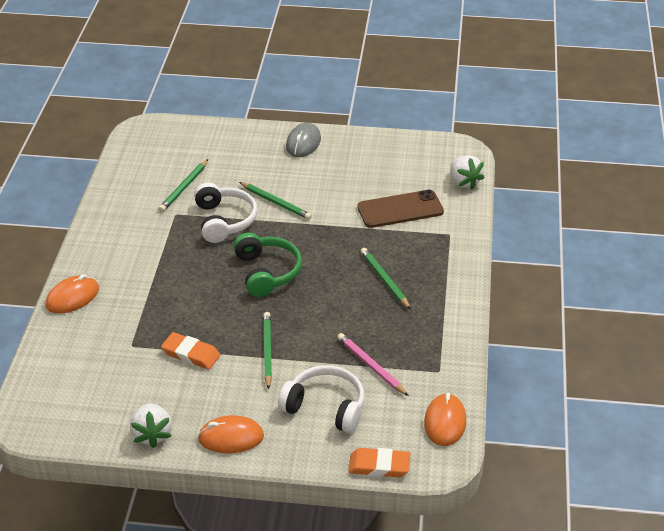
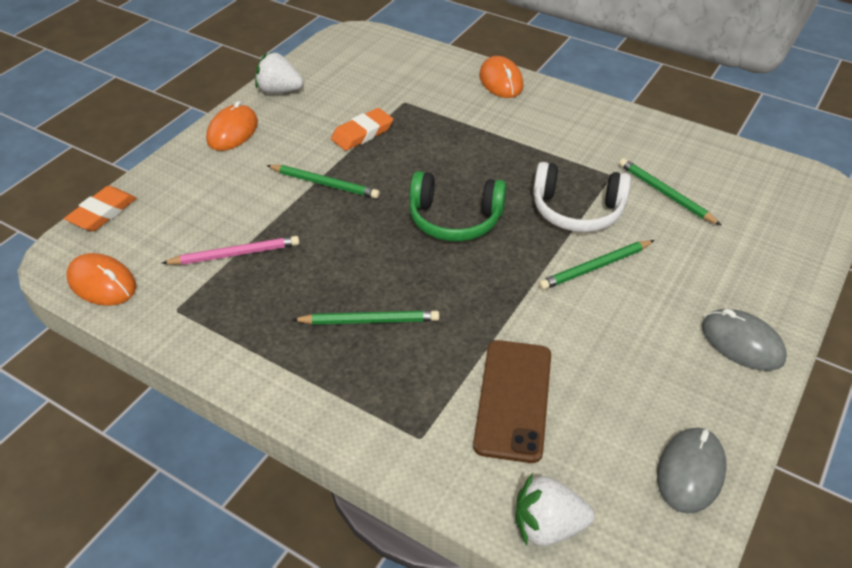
camera: 115 degrees right, 5 degrees up
white headphones [278,365,364,433] -> none
none -> grey mouse [657,428,727,513]

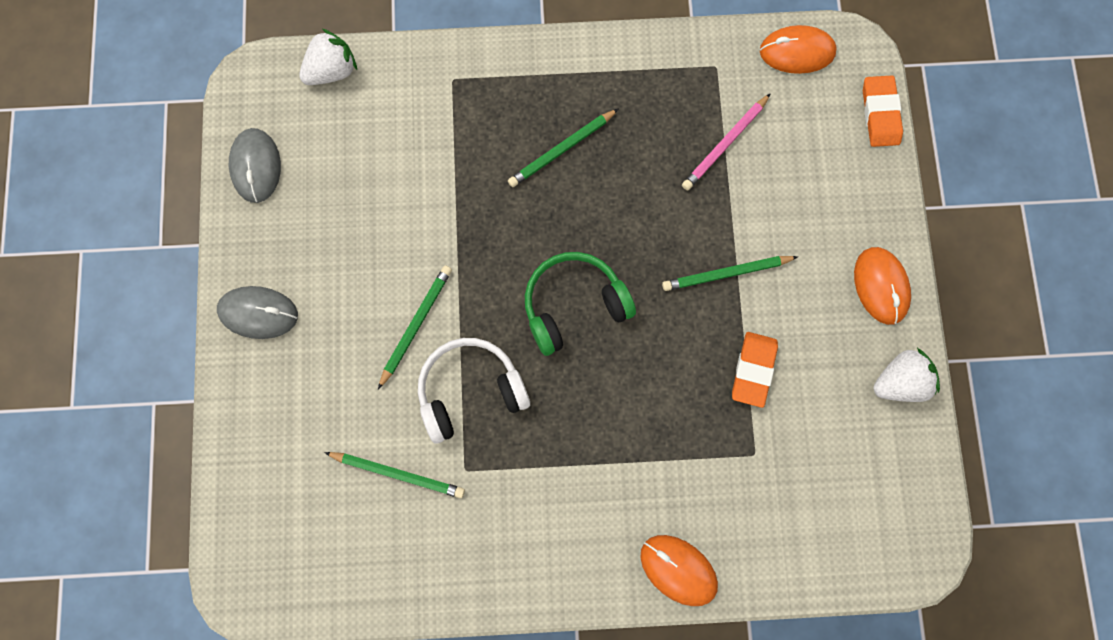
camera: 145 degrees right, 30 degrees up
brown phone [473,340,551,463] -> none

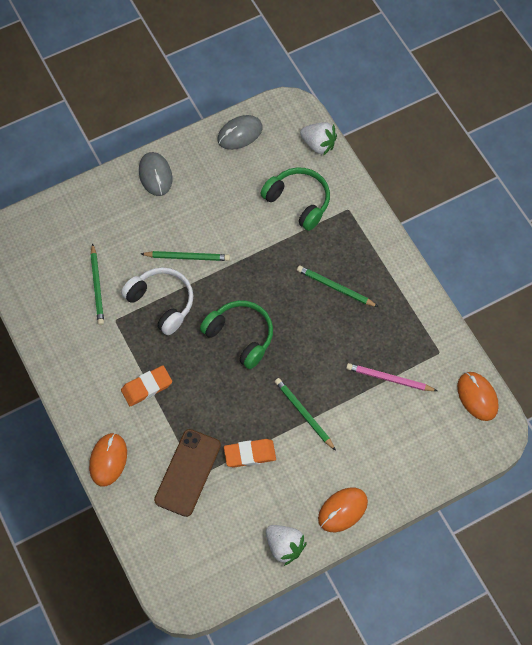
camera: 65 degrees right, 10 degrees down
orange eraser [863,75,903,147] -> orange eraser moved to [121,365,172,406]
none -> brown phone [154,429,221,517]
none -> green headphones [260,167,330,231]

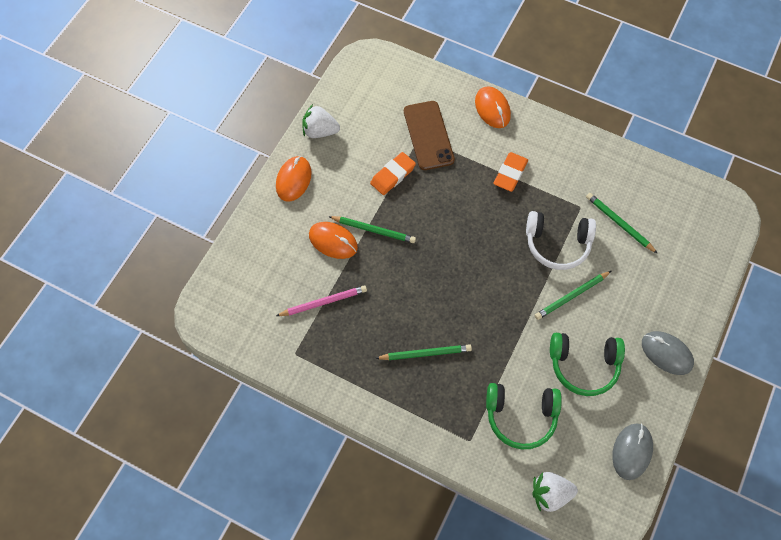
camera: 145 degrees right, 0 degrees up
green headphones [200,300,273,369] -> green headphones moved to [550,333,625,396]
orange mouse [457,372,499,421] -> orange mouse moved to [309,222,358,259]

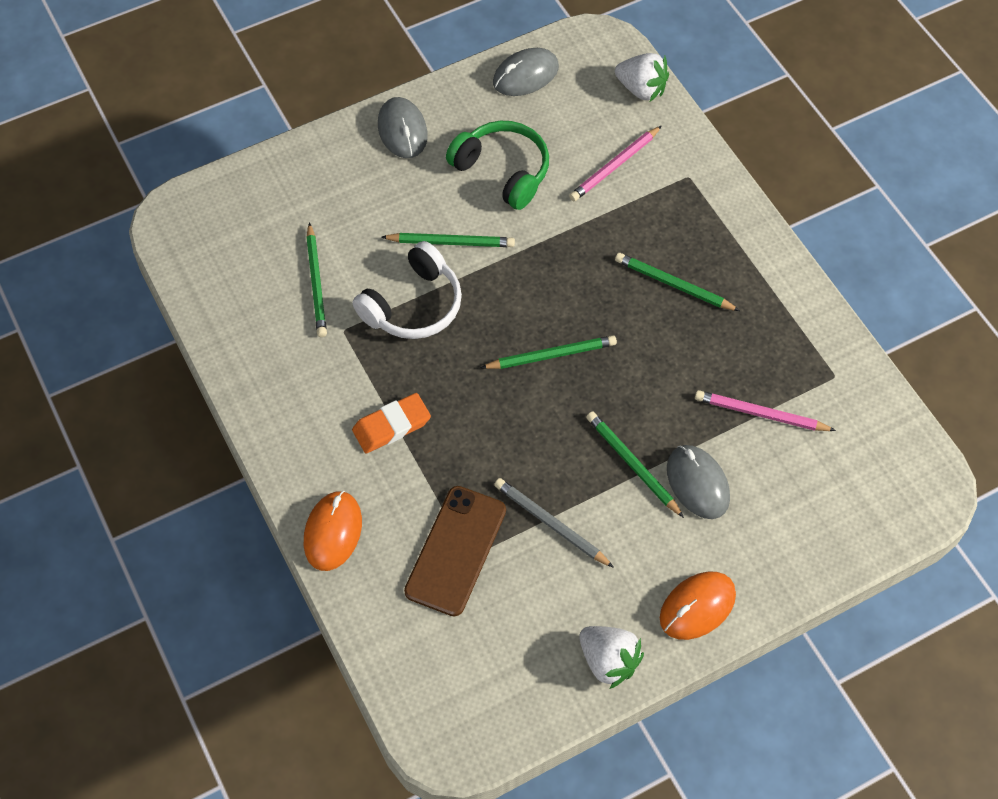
camera: 145 degrees left, 5 degrees down
orange mouse [309,222,358,259] -> grey mouse [667,445,730,519]
orange eraser [370,152,416,195] -> grey pencil [494,478,614,568]
green headphones [486,383,562,449] -> pink pencil [569,126,662,201]
white headphones [526,211,596,270] -> white headphones turned 90 degrees clockwise [353,241,462,339]
none -> green pencil [480,335,617,369]

